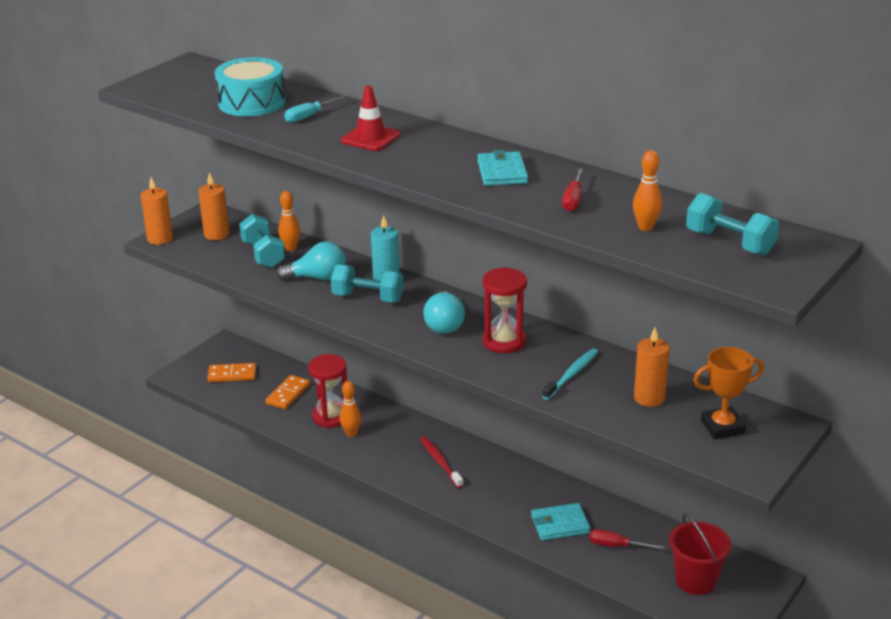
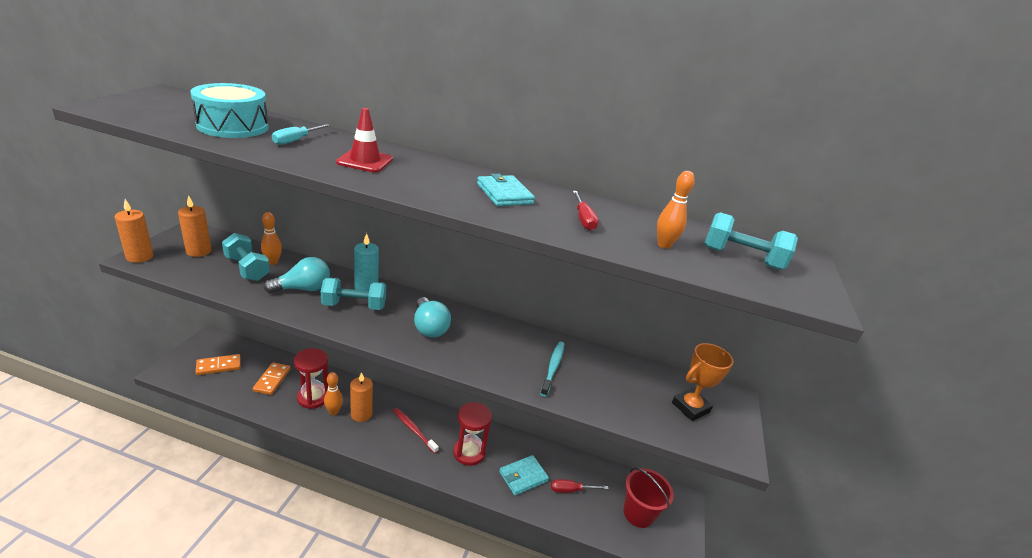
camera: 25 degrees left, 0 degrees up
red hourglass [483,267,527,353] -> red hourglass moved to [453,402,492,466]
orange candle [634,328,670,407] -> orange candle moved to [350,372,373,422]

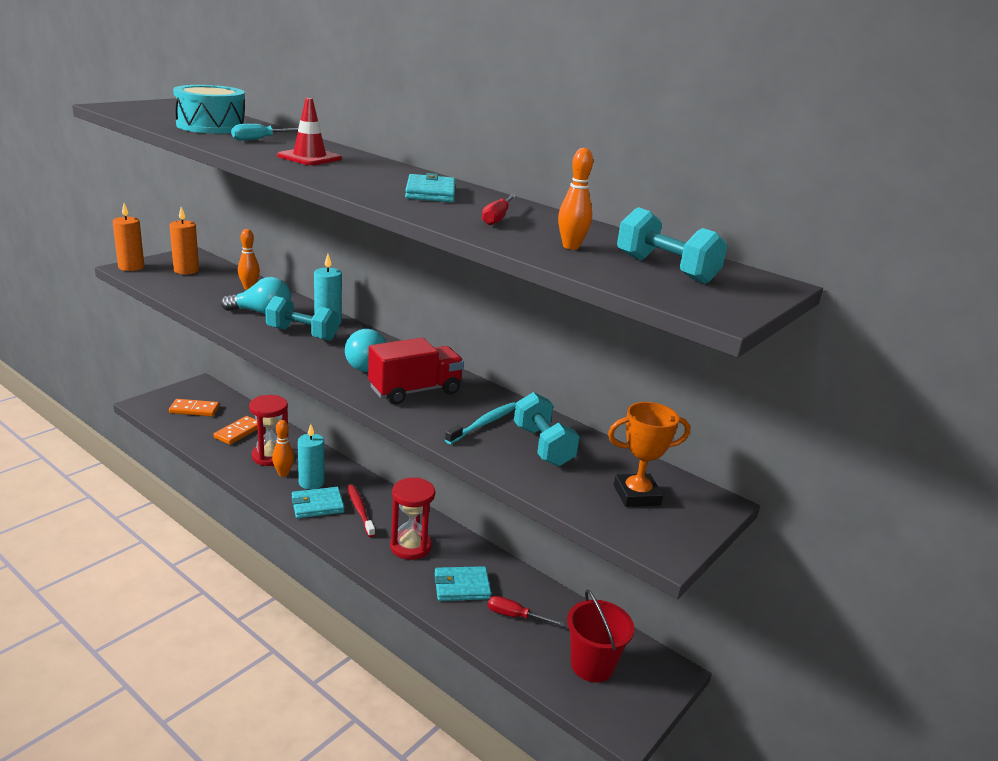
camera: 25 degrees right, 5 degrees down
turquoise dumbbell [222,233,270,281] -> turquoise dumbbell moved to [514,392,580,466]
orange candle [350,372,373,422] -> turquoise candle [298,424,324,489]
none -> turquoise wallet [292,487,344,518]
none -> red truck [368,338,464,405]

